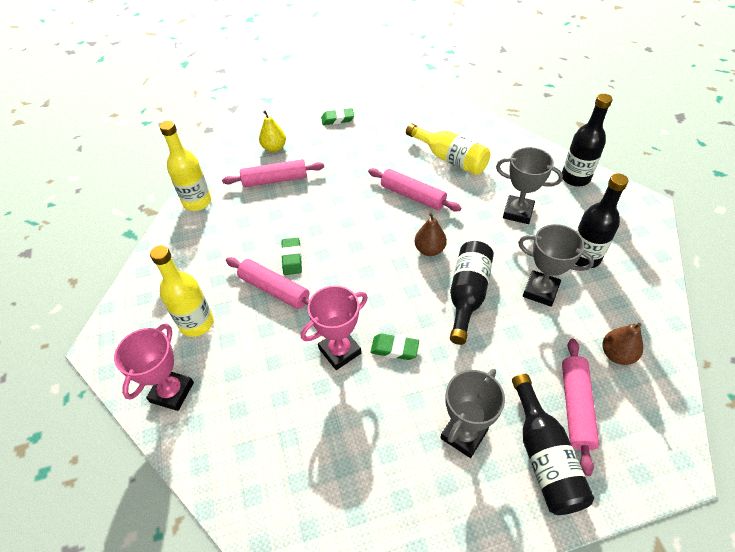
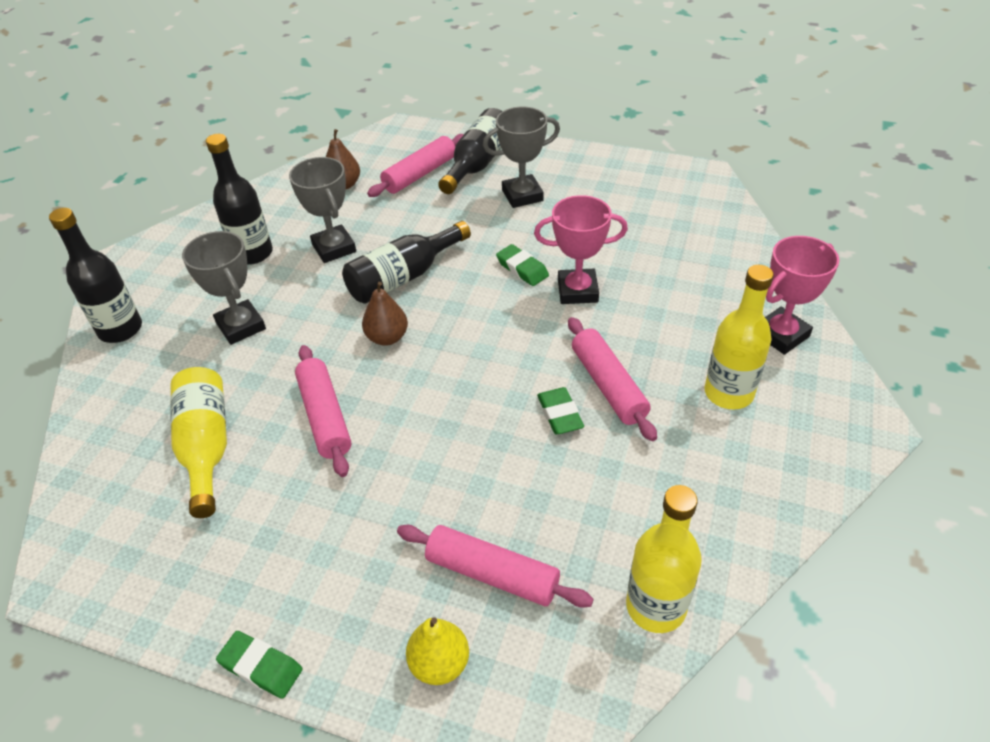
camera: 145 degrees left, 5 degrees down
green eraser [281,238,302,275] -> green eraser turned 45 degrees counterclockwise [537,387,584,434]

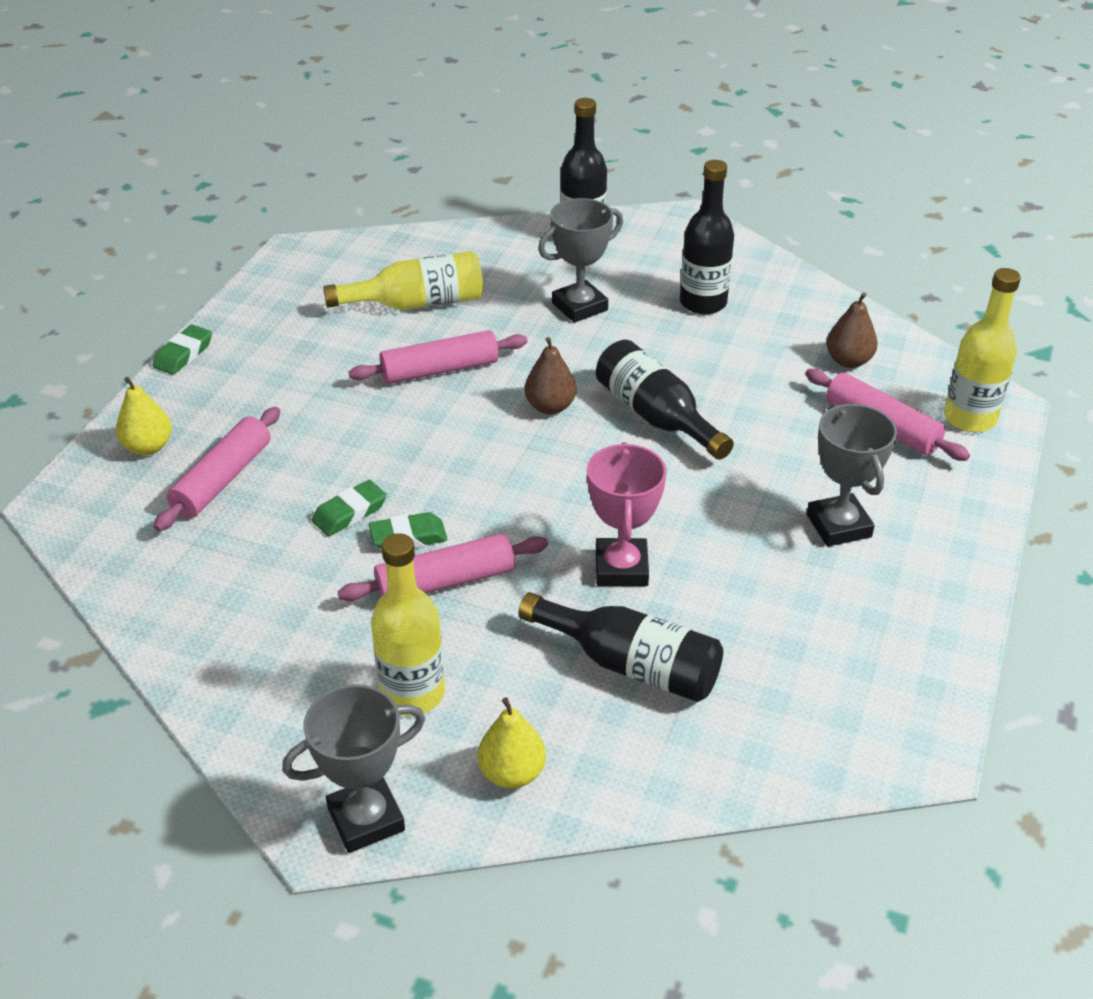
camera: 90 degrees right, 5 degrees down
grey trophy [289,157,356,263] -> grey trophy moved to [282,684,425,853]
black bottle [438,108,502,194] -> black bottle moved to [518,592,723,702]
green eraser [496,244,549,286] -> green eraser moved to [312,480,387,536]
yellow bottle [626,485,702,633] -> yellow bottle moved to [944,268,1021,432]
pink trophy [765,236,839,355] -> yellow pear [478,697,546,788]

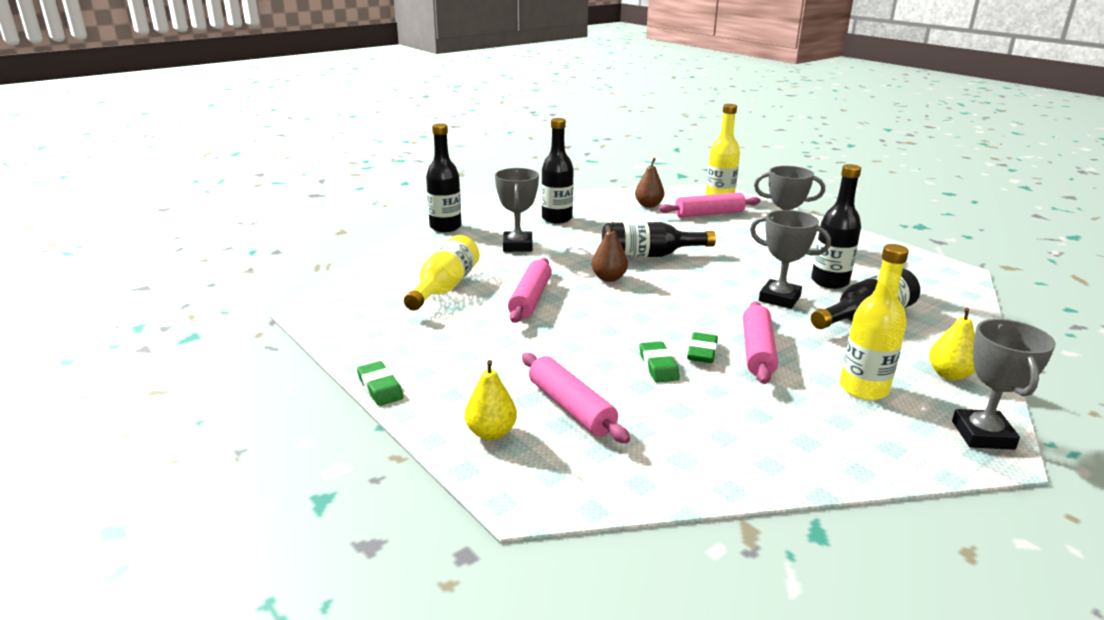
camera: 60 degrees left, 15 degrees down
pink trophy [587,442,667,586] -> grey trophy [750,210,831,309]
none -> black bottle [811,164,861,289]

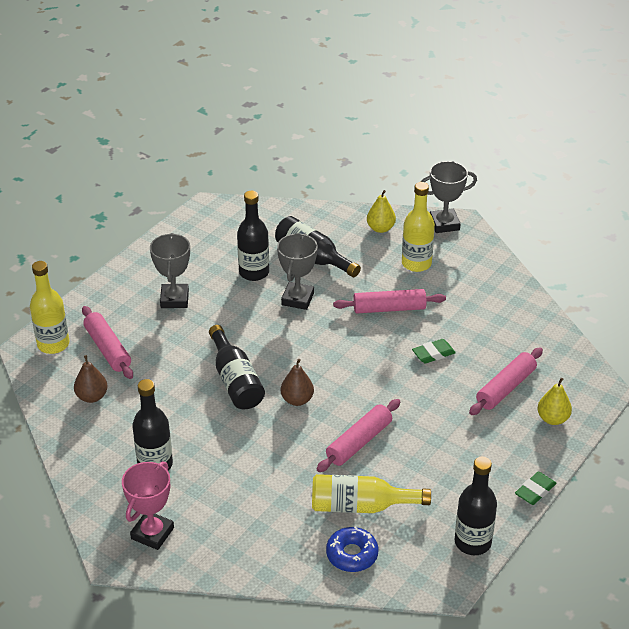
camera: 105 degrees left, 15 degrees up
black bottle [426,123,462,232] -> black bottle moved to [455,456,497,555]
grey trophy [495,168,539,252] -> none
pink rolling pin [508,258,552,323] -> pink rolling pin turned 45 degrees counterclockwise [317,399,400,472]
green eraser [687,332,718,363] -> none
none -> pink trophy [122,461,174,550]
none -> blue donut [326,526,378,572]

